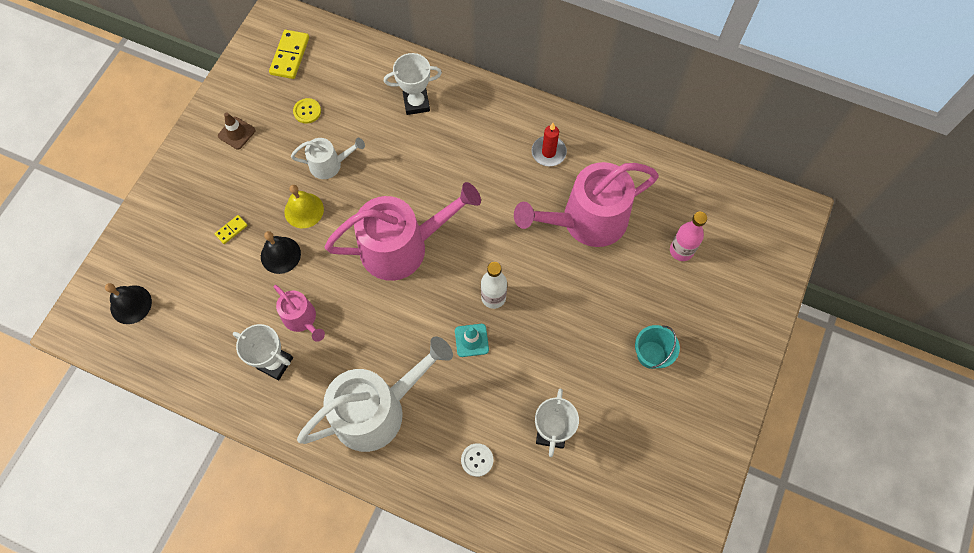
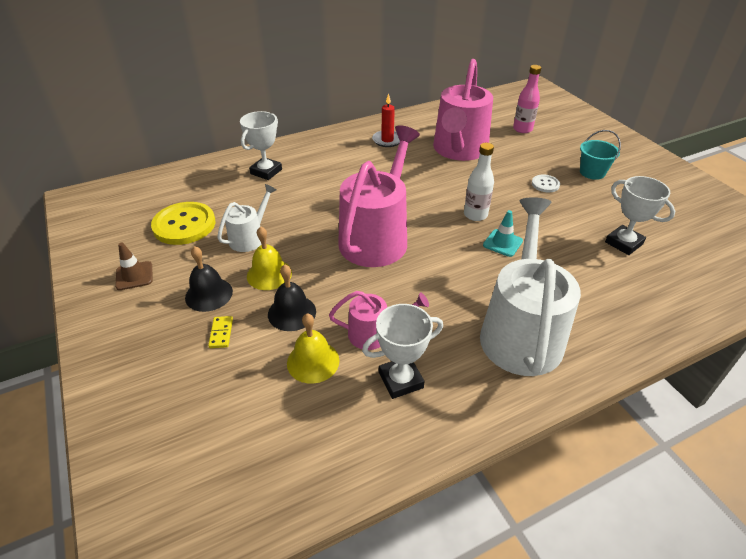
camera: 50 degrees left, 25 degrees down
black bell [105,283,152,324] -> black bell moved to [185,246,233,312]
yellow domino [269,30,309,79] -> none
yellow button [293,98,321,124] -> yellow button [151,202,215,245], size x2.04
white button [461,443,493,477] -> white button moved to [532,174,560,192]
none -> yellow bell [287,313,339,384]

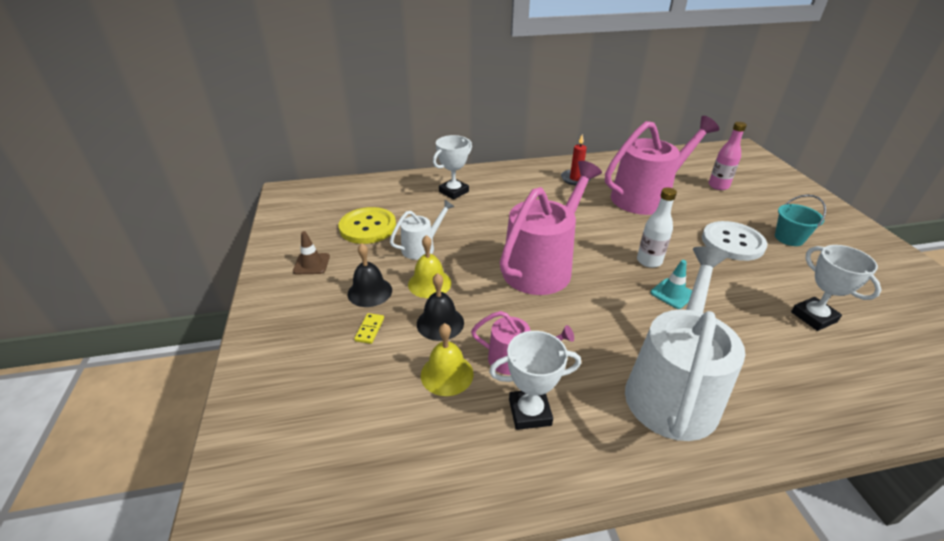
camera: 15 degrees right, 5 degrees down
pink watering can [433,59,493,161] -> pink watering can turned 150 degrees counterclockwise [605,116,719,215]
white button [532,174,560,192] -> white button [702,221,767,261], size x2.04

